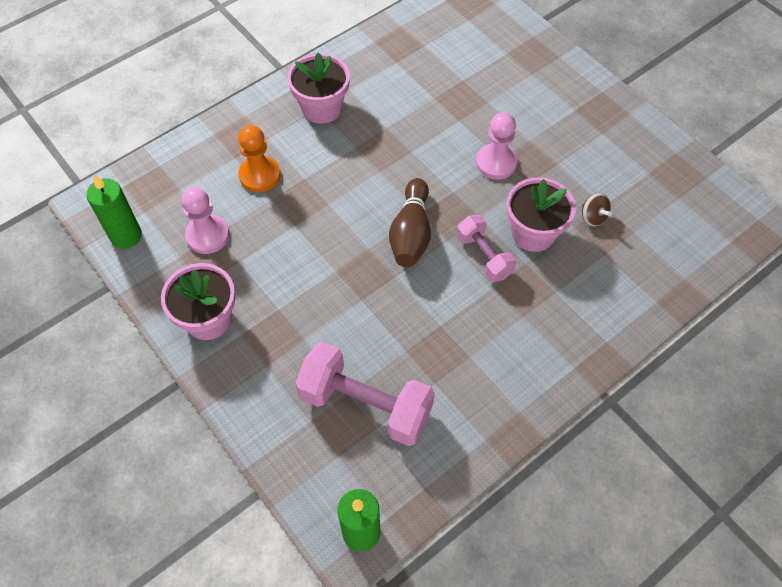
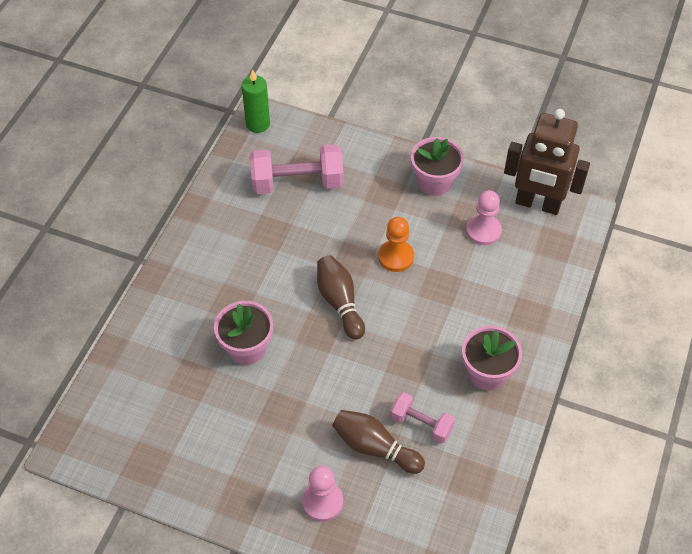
camera: 150 degrees right, 5 degrees down
green candle [86,174,142,249] -> brown robot [504,109,590,215]
orange pawn [238,125,280,192] -> orange pawn moved to [378,217,414,272]
pink dumbbell [456,215,516,282] -> pink dumbbell moved to [390,392,455,443]
pink pawn [476,112,518,180] -> pink pawn moved to [302,466,343,522]
brown spinning top [582,193,612,227] -> none
none -> brown bowling pin [332,410,425,474]

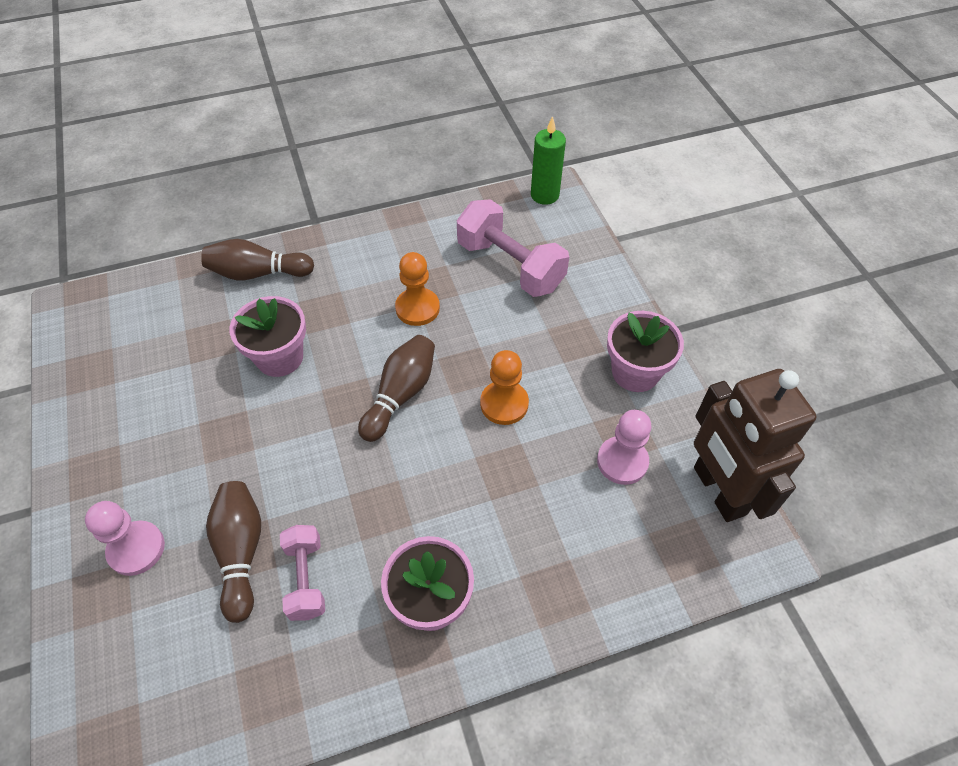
camera: 50 degrees right, 0 degrees up
none -> brown bowling pin [201,239,314,281]
none -> orange pawn [395,252,440,326]

